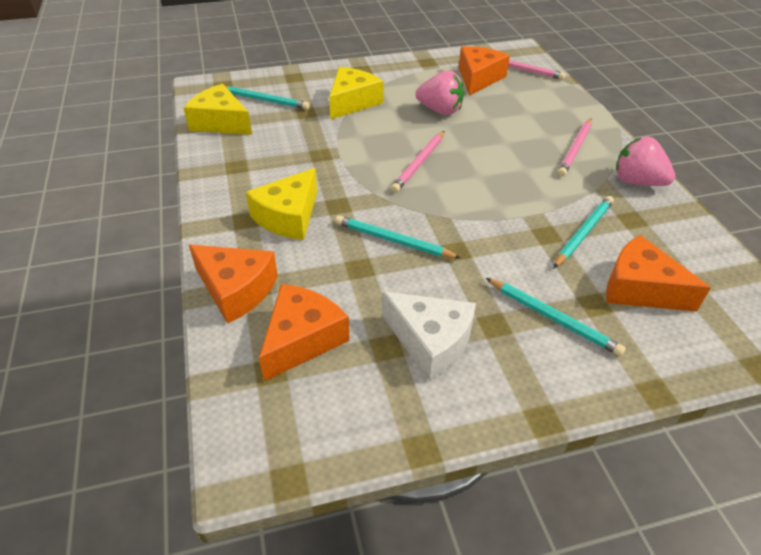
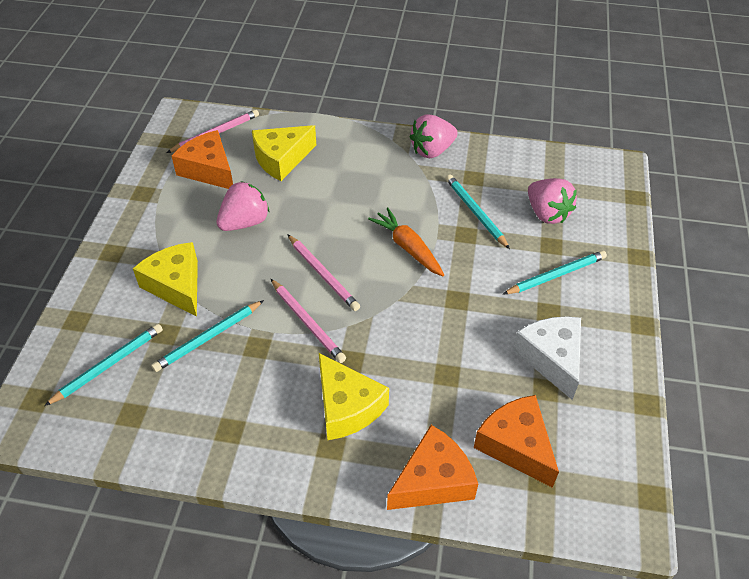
camera: 65 degrees left, 5 degrees up
yellow cheese [184,84,252,135] -> yellow cheese moved to [252,125,316,181]
turquoise pencil [335,215,461,258] -> turquoise pencil moved to [151,300,264,372]
white cheese [382,291,476,381] -> white cheese turned 75 degrees counterclockwise [512,316,581,400]
pink pencil [558,119,592,177] -> pink pencil moved to [271,279,346,363]
orange cheese [606,235,711,312] -> pink strawberry [528,178,577,224]
none -> orange carrot [368,208,444,276]

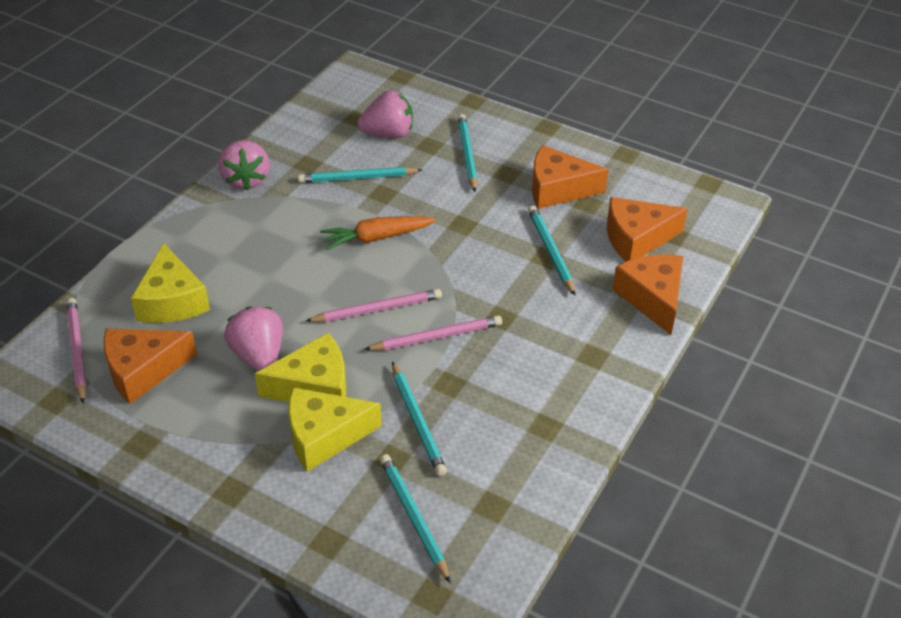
camera: 70 degrees left, 5 degrees down
yellow cheese [319,353,389,440] -> yellow cheese moved to [255,333,346,402]
white cheese [512,316,581,400] -> orange cheese [532,145,609,209]
none -> turquoise pencil [528,205,575,296]

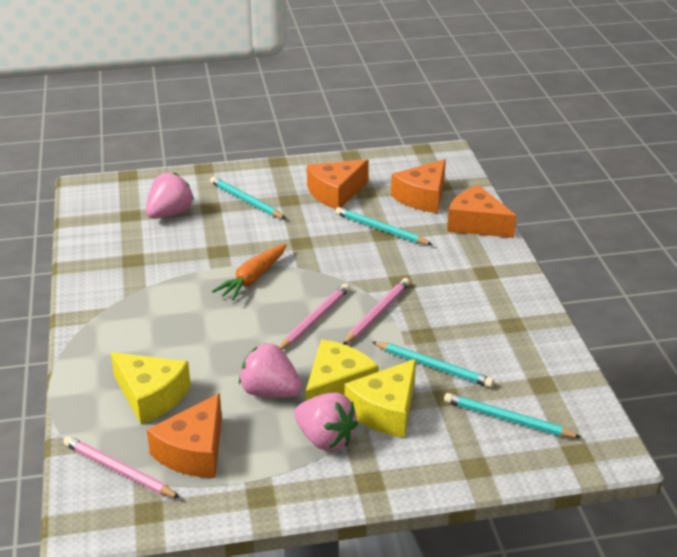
camera: 40 degrees left, 10 degrees down
pink strawberry [219,140,270,191] -> pink strawberry moved to [294,392,358,451]
turquoise pencil [298,167,422,183] -> none

